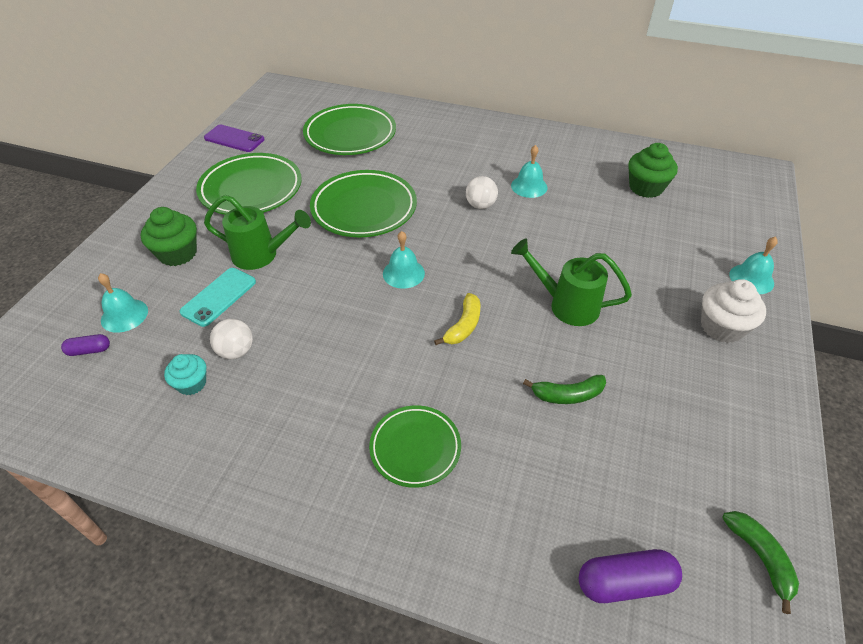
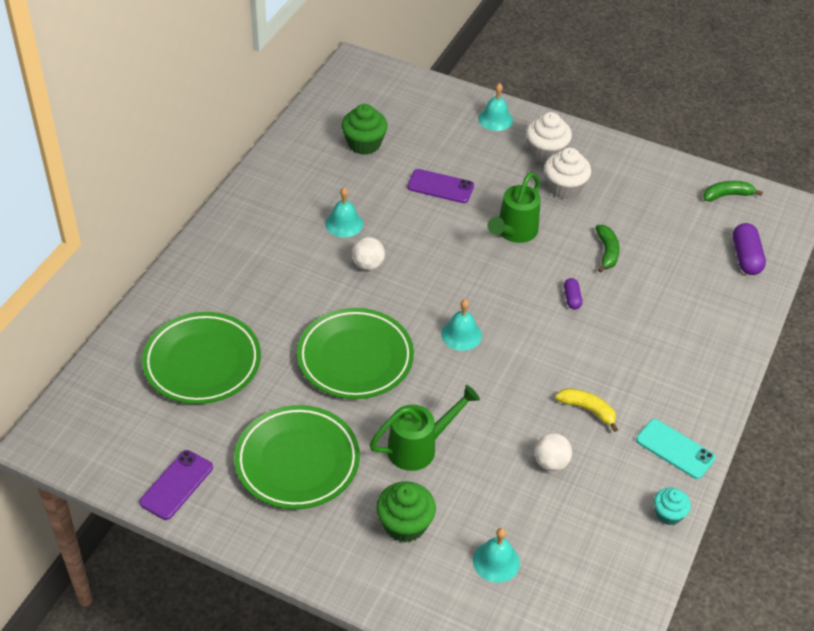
camera: 85 degrees left, 0 degrees up
purple capsule [61,334,110,356] -> purple capsule moved to [564,278,582,309]
turquoise cupcake [164,354,206,395] -> turquoise cupcake moved to [654,487,691,525]
turquoise phone [180,268,256,327] -> turquoise phone moved to [636,419,715,479]
green watering can [204,195,311,270] -> green watering can turned 45 degrees clockwise [370,385,480,471]
green plate [369,405,461,488] -> none
yellow banana [434,293,480,345] -> yellow banana moved to [555,388,618,432]
none -> purple phone [407,169,474,203]
none -> white cupcake [544,148,591,199]

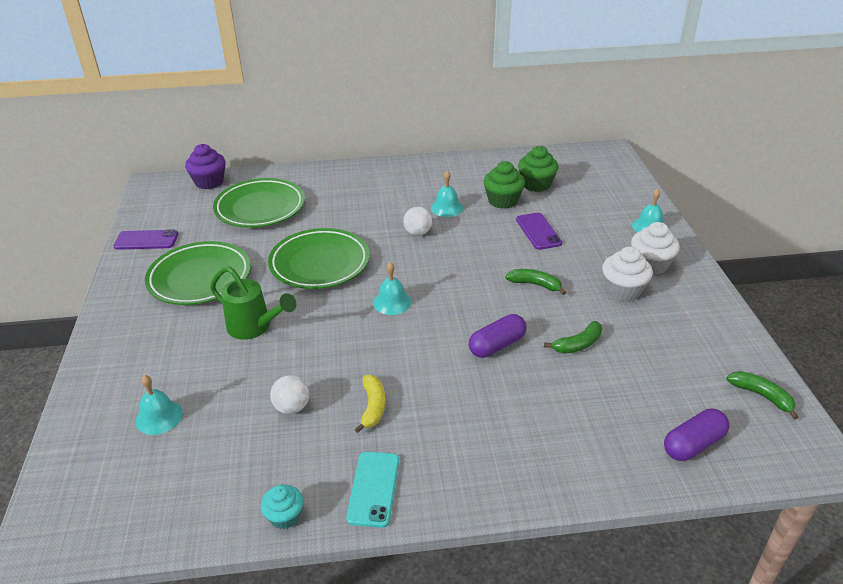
camera: 60 degrees right, 10 degrees down
green cupcake [376,481,436,543] -> green cupcake moved to [484,161,525,209]
green watering can [488,172,541,243] -> green banana [505,269,566,295]
purple capsule [564,278,582,309] -> purple capsule [469,314,526,358], size x1.74
none -> purple cupcake [185,144,226,189]

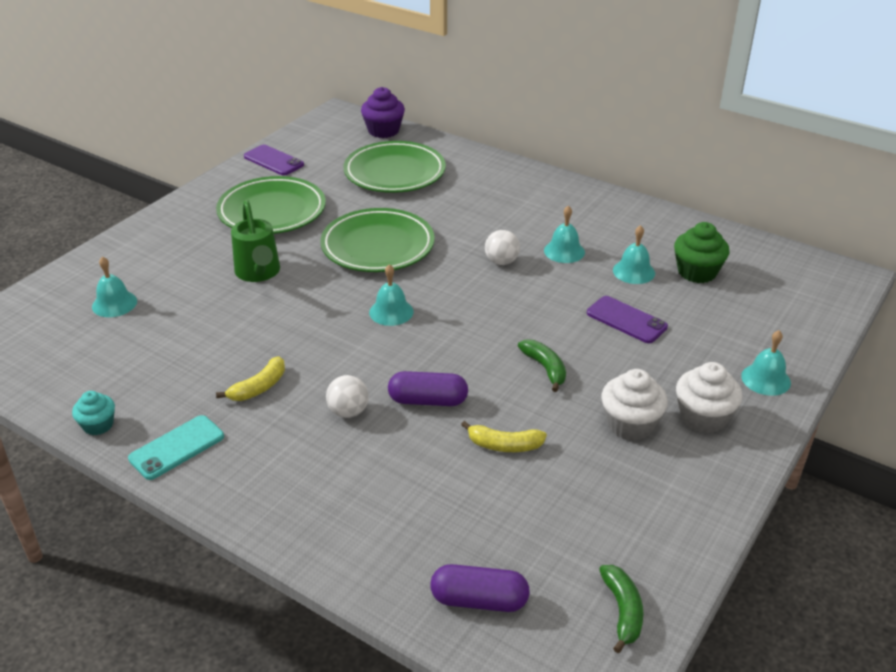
camera: 40 degrees right, 0 degrees up
white ball [270,375,309,414] -> white ball moved to [326,375,369,418]
green cupcake [484,161,525,209] -> turquoise bell [613,225,655,284]
purple phone [516,213,562,250] -> purple phone turned 75 degrees counterclockwise [587,296,668,343]
green banana [544,321,602,354] -> yellow banana [461,421,547,452]

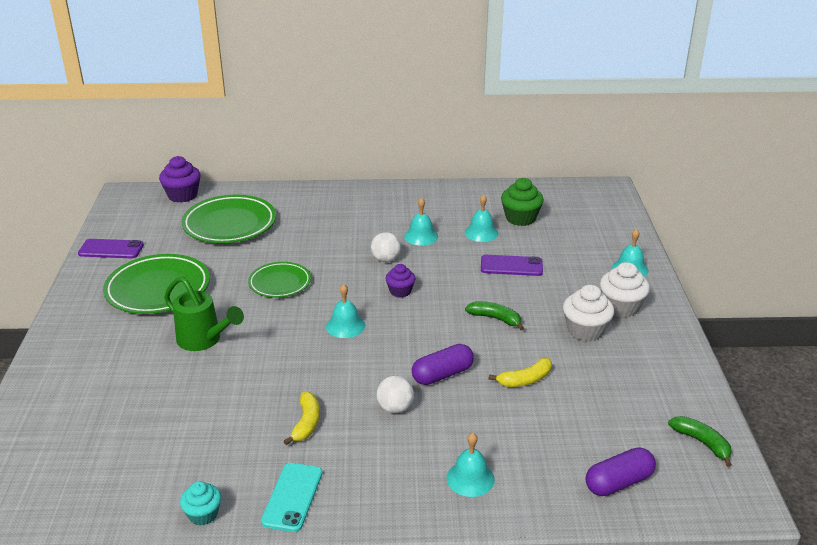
camera: 35 degrees left, 5 degrees down
turquoise bell [92,256,137,317] -> turquoise bell moved to [446,433,495,497]
green plate [320,208,435,272] -> green plate [248,262,311,298], size x0.61
none -> purple cupcake [385,264,415,297]

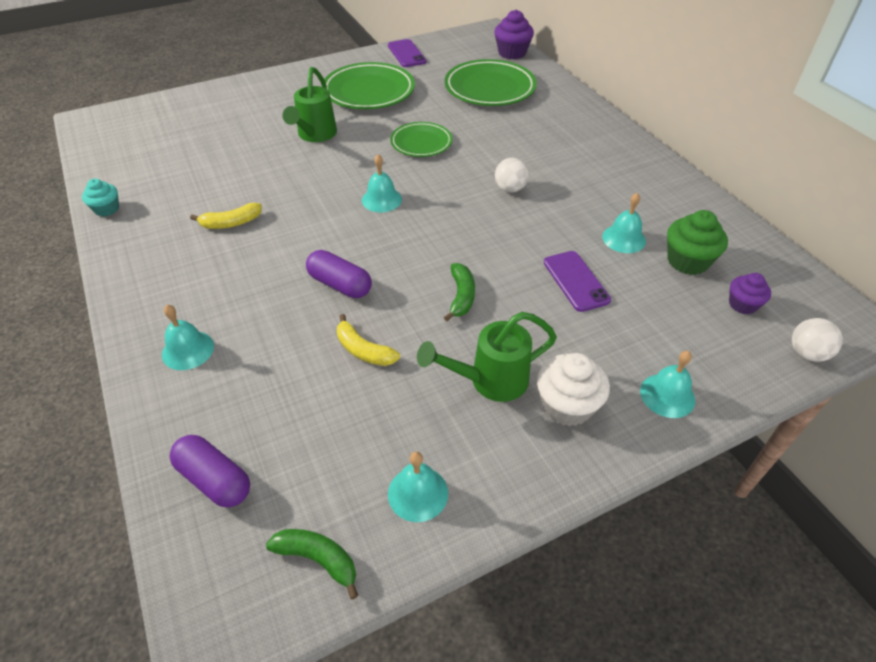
camera: 65 degrees right, 15 degrees up
turquoise phone [261,463,322,532] -> none
white ball [377,376,414,413] -> white ball moved to [792,318,843,362]
purple cupcake [385,264,415,297] -> purple cupcake moved to [729,273,771,315]
turquoise bell [404,198,438,246] -> turquoise bell moved to [388,452,448,522]
white cupcake [563,285,614,342] -> green watering can [417,312,557,402]
green banana [668,416,732,467] -> green banana turned 90 degrees counterclockwise [266,529,358,599]

